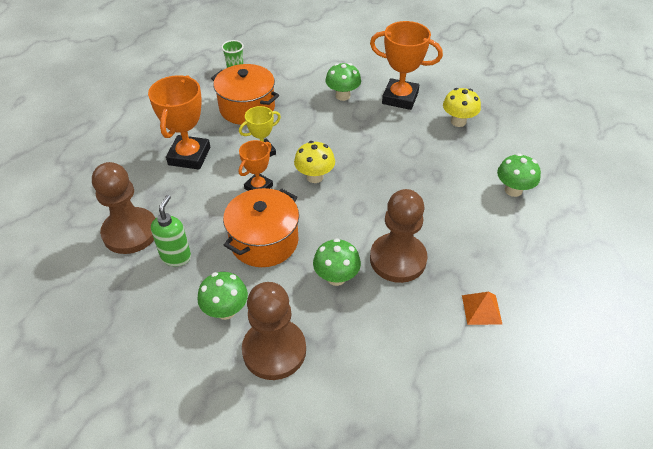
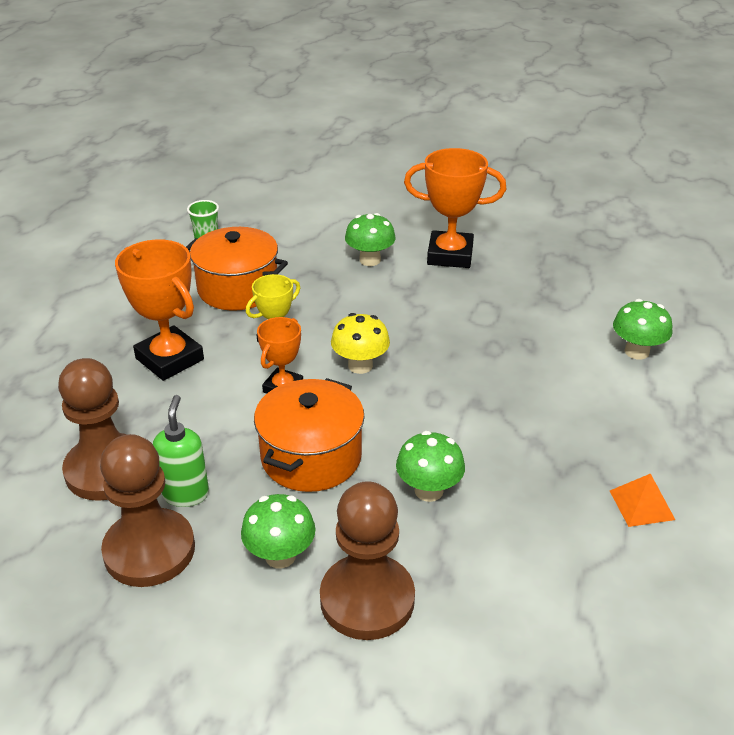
camera: 10 degrees left, 10 degrees down
orange trophy [148,75,210,170] -> orange trophy turned 45 degrees counterclockwise [115,240,204,381]
brown pawn [370,189,428,283] -> brown pawn moved to [100,434,195,587]
yellow mushroom [443,88,481,127] -> none

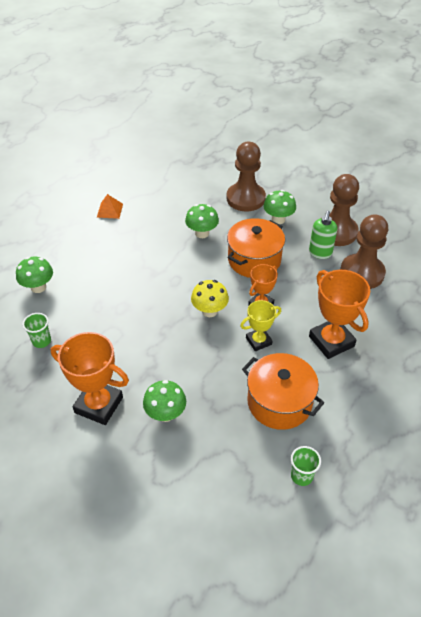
camera: 165 degrees left, 10 degrees up
none -> green cup [22,313,51,348]

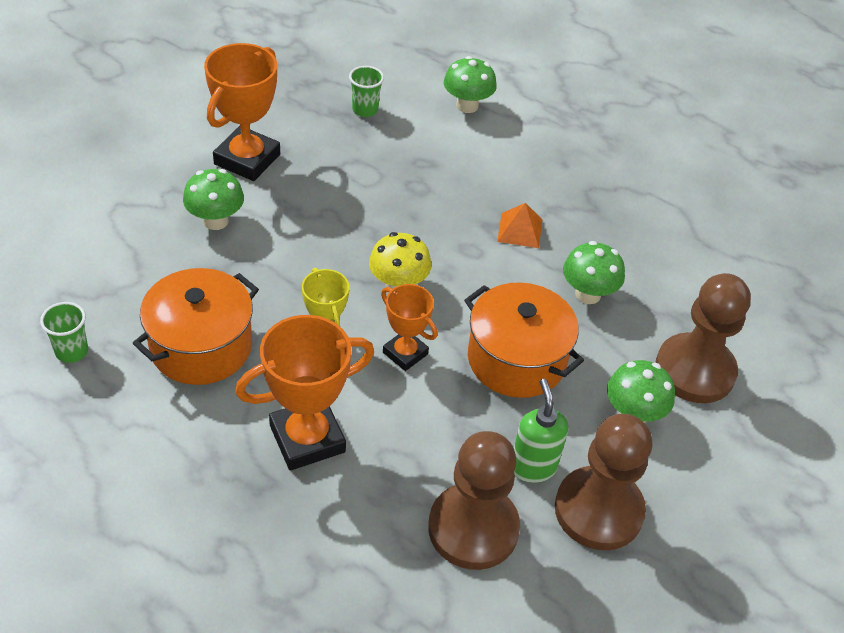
camera: 90 degrees right, 0 degrees up
orange pyramid [97,194,123,219] -> orange pyramid moved to [497,203,542,248]
green soap dispenser [309,211,337,259] -> green soap dispenser turned 60 degrees clockwise [514,379,569,483]

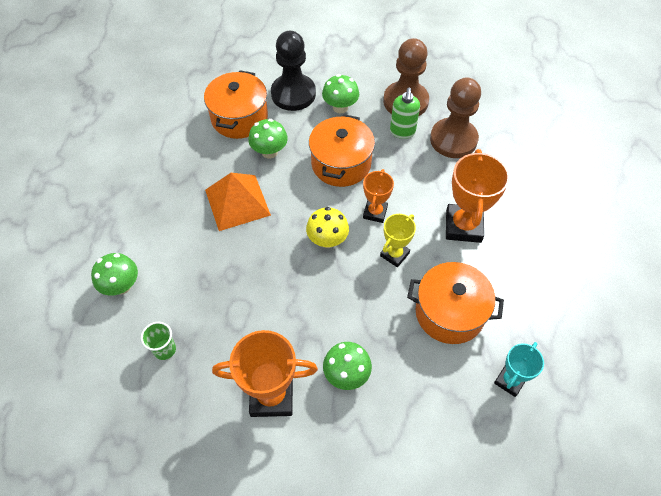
camera: 115 degrees left, 10 degrees up
green cup [40,302,88,363] -> turquoise trophy [494,342,544,397]
orange trophy [235,315,374,471] -> orange trophy turned 60 degrees clockwise [446,149,509,243]
orange pyramid [497,203,542,248] -> orange pyramid [205,173,271,231], size x1.84
green soap dispenser [514,379,569,483] -> green soap dispenser turned 45 degrees counterclockwise [390,88,420,139]
brown pawn [656,273,751,403] -> black pawn [271,31,316,111]
none -> orange pot [204,70,268,139]

